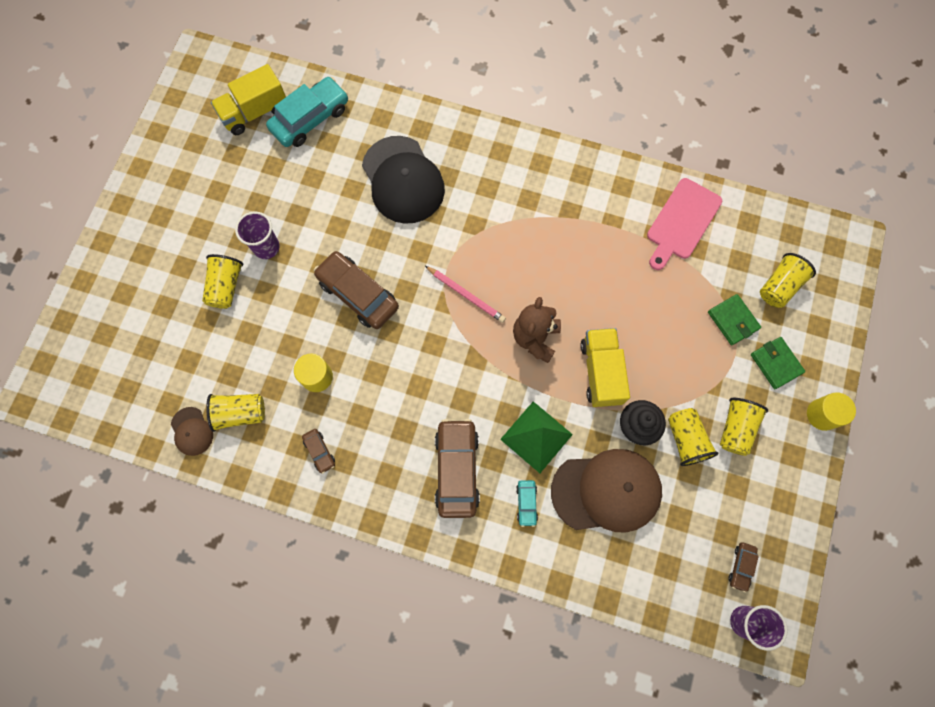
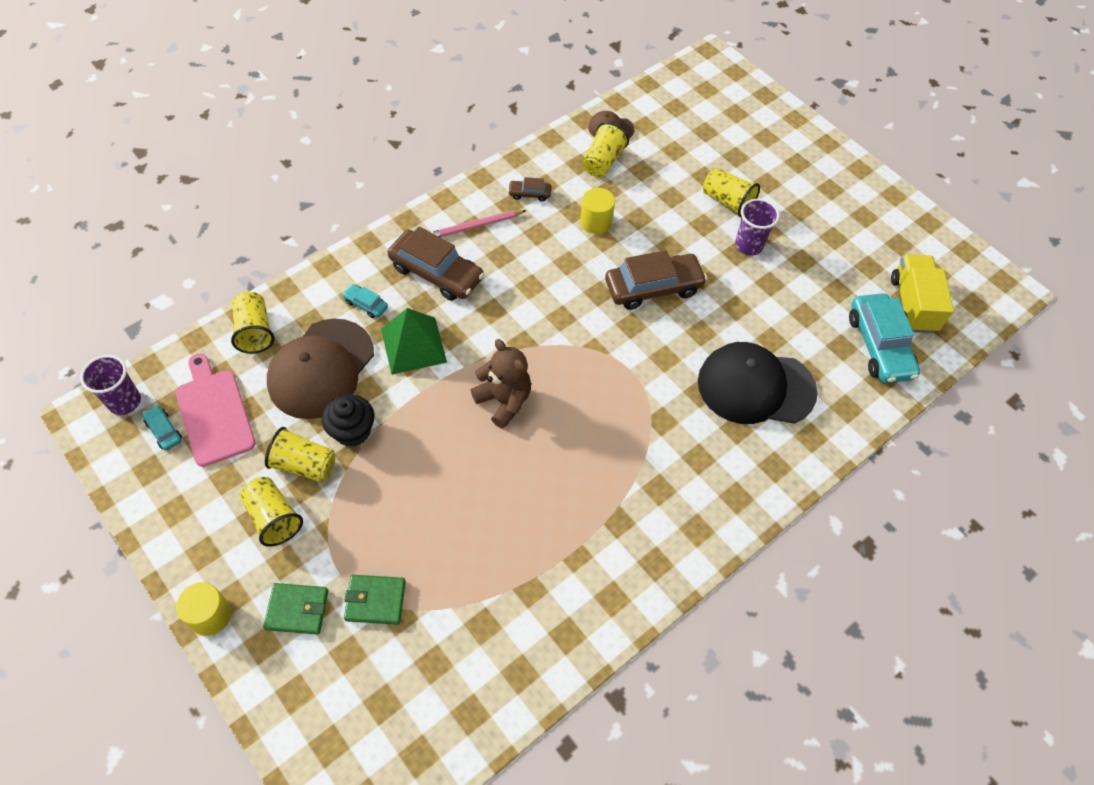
camera: 120 degrees right, 15 degrees down
pink pencil [425,266,506,323] -> pink pencil moved to [431,210,527,237]
yellow truck [580,328,630,407] -> none
pink cutting board [647,178,722,270] -> pink cutting board moved to [176,353,256,467]
brown car [728,542,759,593] -> turquoise car [142,405,182,451]
yellow cup [760,253,816,308] -> yellow cup moved to [231,292,274,354]

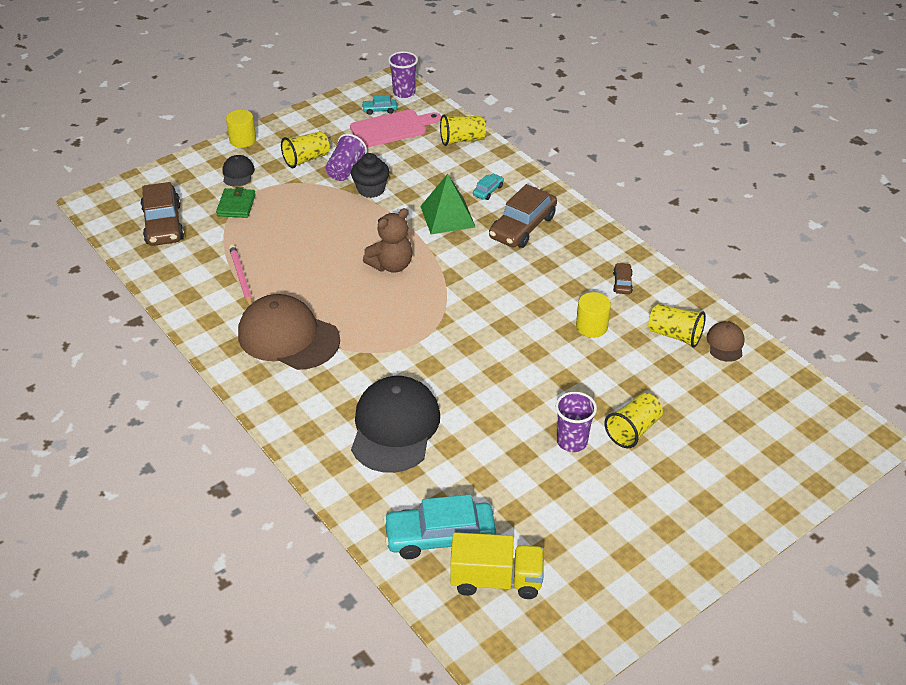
camera: 95 degrees right, 15 degrees down
turquoise car [142,405,182,451] -> turquoise car turned 150 degrees counterclockwise [361,95,397,115]
green wallet [263,583,328,635] -> black cap [222,155,255,187]
yellow cup [265,427,336,482] -> purple cup [325,134,367,181]
brown cap [267,319,374,419] -> brown cap moved to [238,294,340,370]
pink pencil [431,210,527,237] -> pink pencil moved to [229,244,252,306]
brown car [605,250,707,310] -> brown car moved to [140,182,184,246]

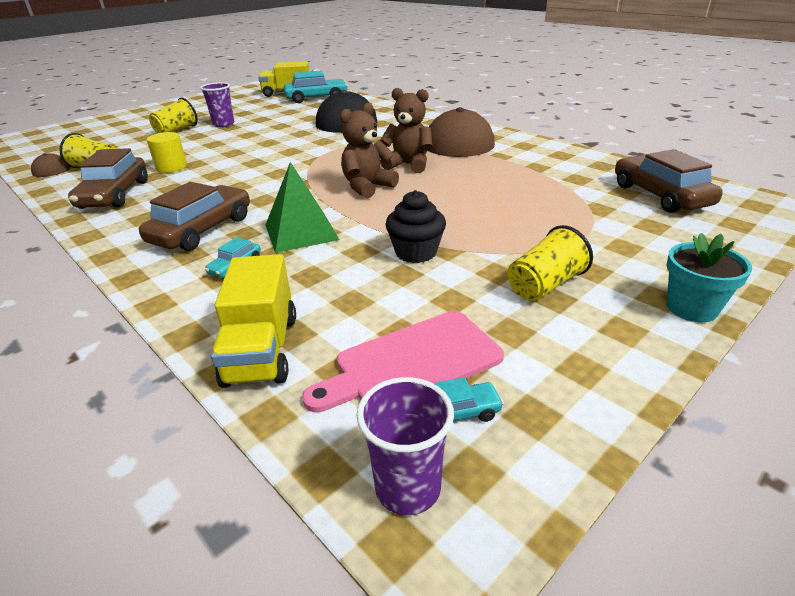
camera: 175 degrees right, 10 degrees down
green wallet [216,187,256,218] -> none
black cap [222,155,255,187] -> none
yellow cylinder [226,110,256,148] -> turquoise flower pot [666,233,752,322]
pink pencil [229,244,252,306] -> none
purple cup [325,134,367,181] -> none
yellow cup [440,115,486,146] -> yellow truck [211,254,296,388]
brown car [613,263,633,294] -> brown car [68,148,148,209], size x2.15
none -> brown teddy bear [380,88,433,173]

